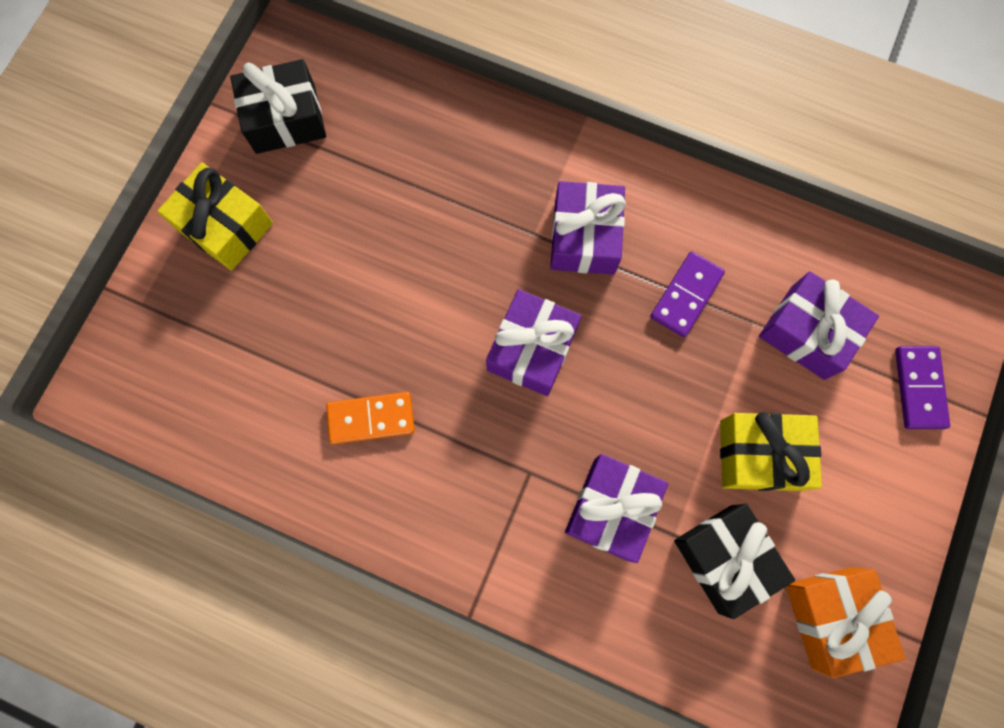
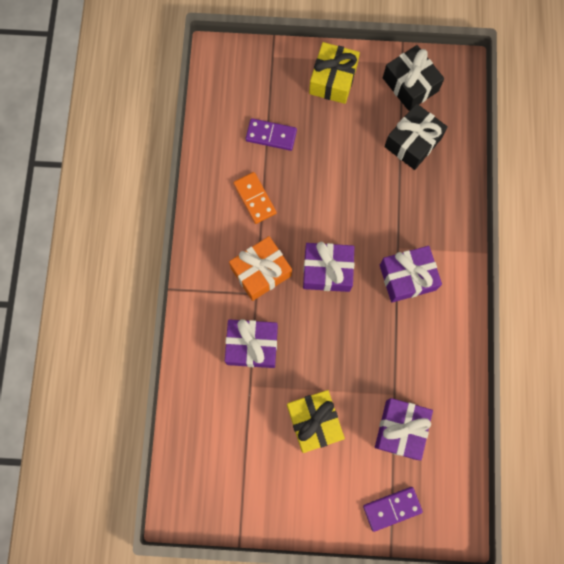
camera: 70 degrees right, 0 degrees up
purple domino [650,251,725,337] -> purple domino moved to [246,118,297,151]
black gift [674,504,795,619] -> black gift moved to [384,103,448,170]
orange gift [786,567,905,678] -> orange gift moved to [229,236,292,301]

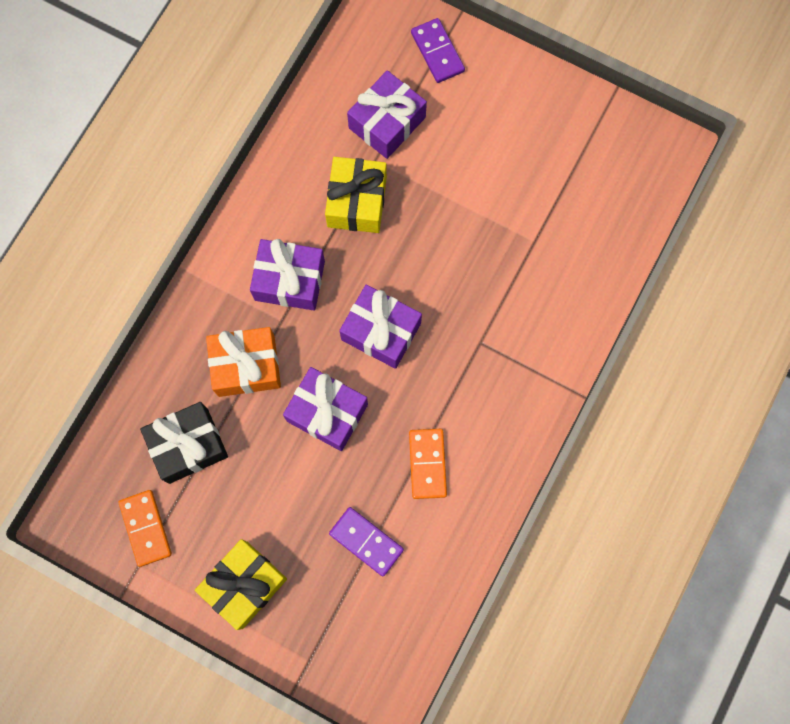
camera: 155 degrees left, 0 degrees up
purple gift [225,319,278,368] -> purple gift moved to [283,367,368,451]
orange gift [229,236,292,301] -> orange gift moved to [206,327,281,397]
yellow gift [287,390,345,453] -> yellow gift moved to [325,157,387,233]
purple domino [363,487,423,532] -> purple domino turned 60 degrees clockwise [411,18,465,83]
black gift [383,45,444,111] -> orange domino [119,490,172,567]

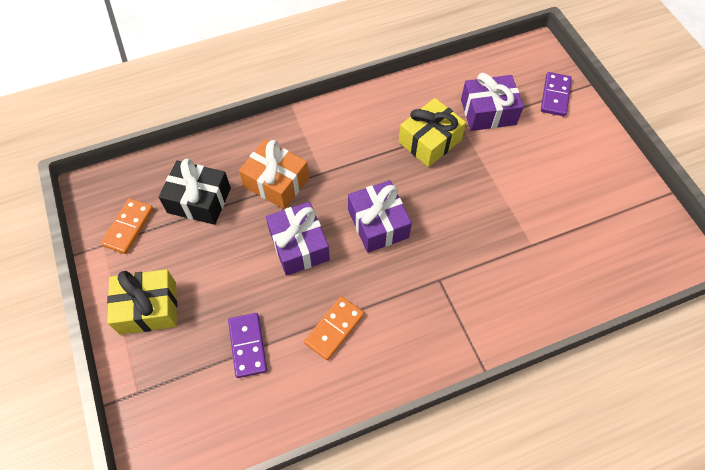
camera: 40 degrees right, 15 degrees down
purple gift [250,239,325,310] -> none

